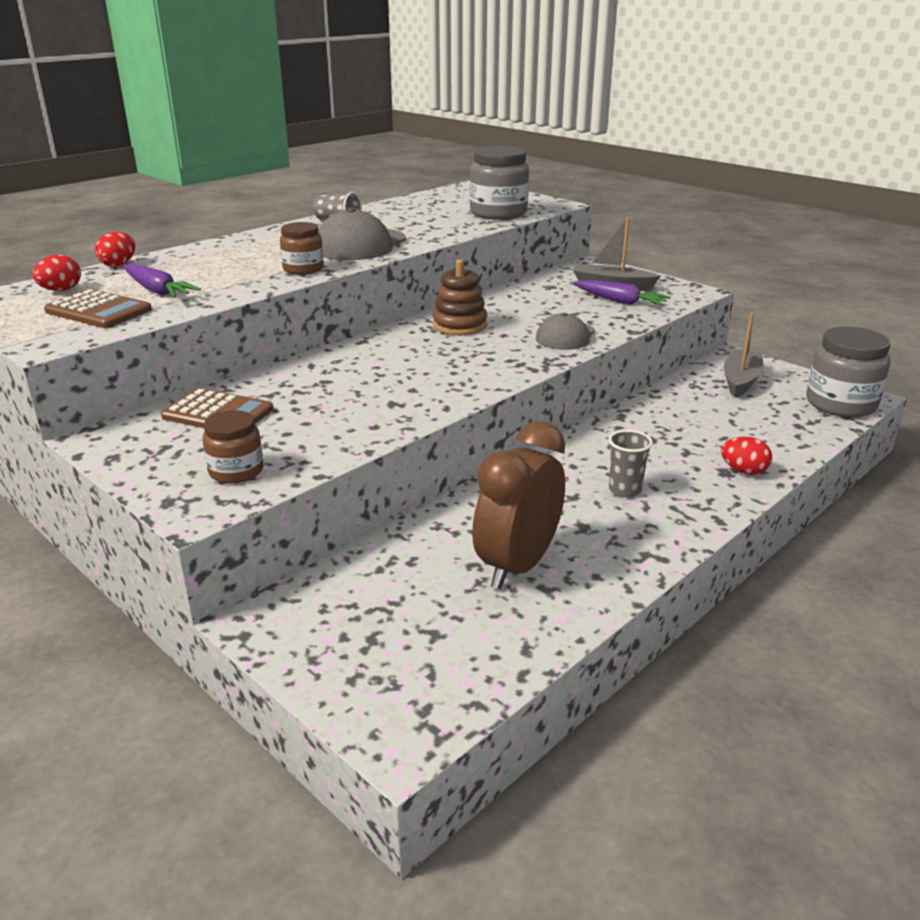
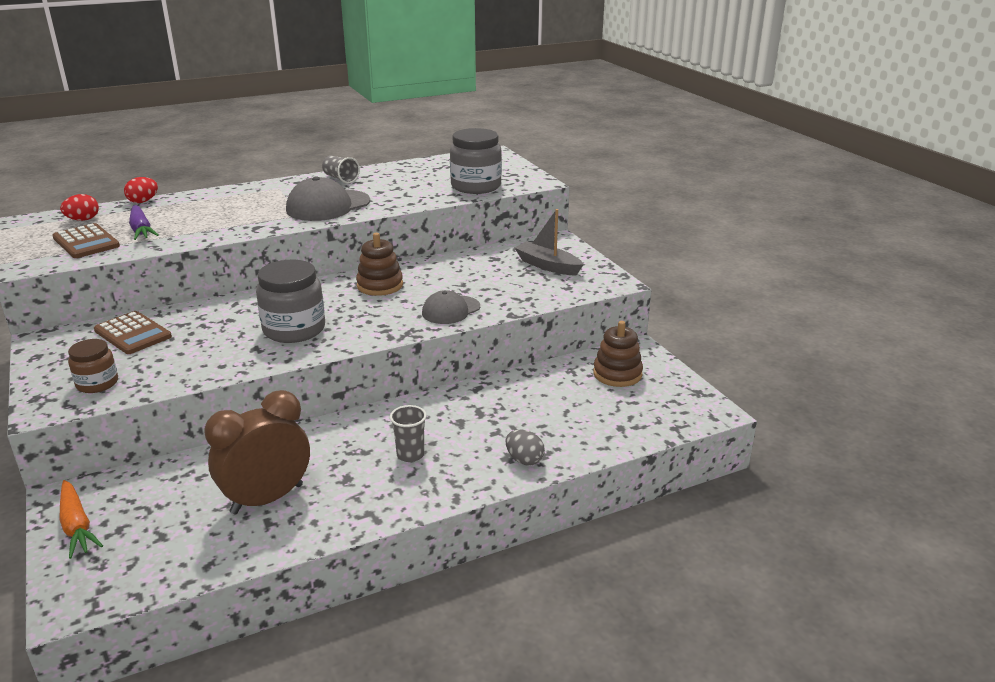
camera: 20 degrees right, 0 degrees up
brown jar [280,222,324,274] -> none
purple carrot [572,280,671,306] -> none
red egg [721,437,772,475] -> grey egg [506,430,545,466]
grey boat [724,313,763,397] -> brown stacking toy [593,321,643,387]
grey jar [806,327,890,417] -> grey jar moved to [256,259,325,343]
none -> orange carrot [59,480,103,559]

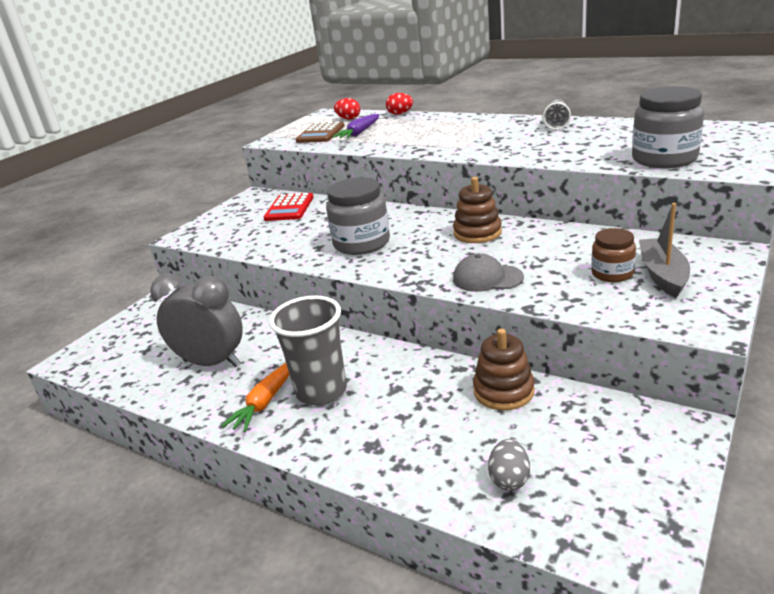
camera: 60 degrees right, 0 degrees up
orange carrot [59,480,103,559] -> orange carrot moved to [222,363,289,432]
brown jar [68,339,118,393] -> brown jar moved to [591,228,636,282]
brown calculator [94,311,172,354] -> red calculator [264,193,314,221]
brown clock [204,390,310,514] -> grey clock [150,273,243,367]
grey cap [286,176,370,221] -> none
grey cup [390,405,427,462] -> grey cup [269,296,347,405], size x1.87
grey egg [506,430,545,466] -> grey egg moved to [488,439,530,491]
brown stacking toy [593,321,643,387] -> brown stacking toy moved to [473,328,535,411]

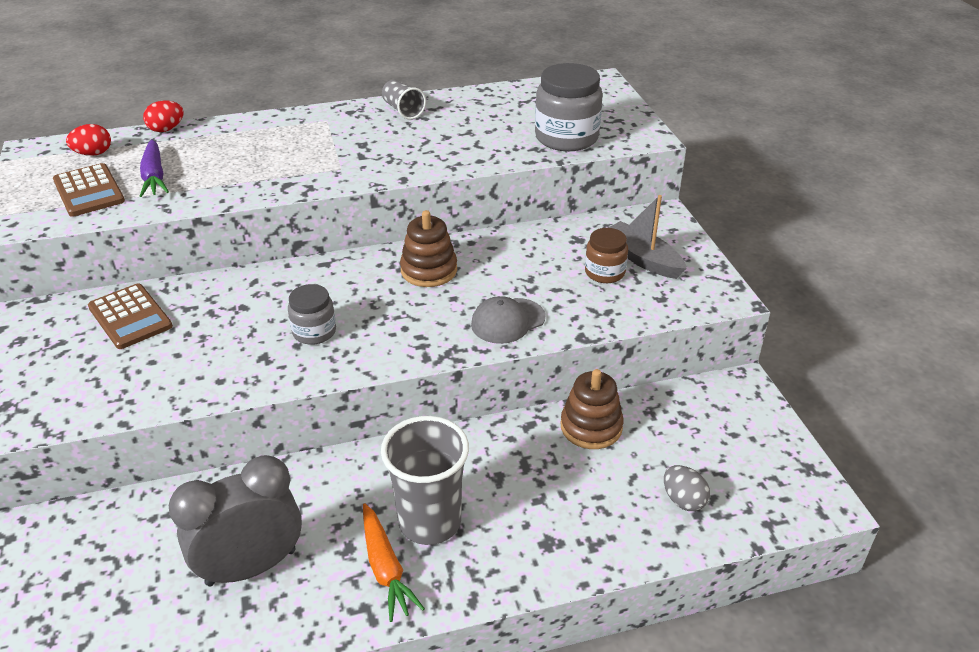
camera: 50 degrees left, 10 degrees up
red calculator [264,193,314,221] -> brown calculator [88,283,173,349]
grey jar [326,178,390,255] -> grey jar [288,284,336,345], size x0.58

